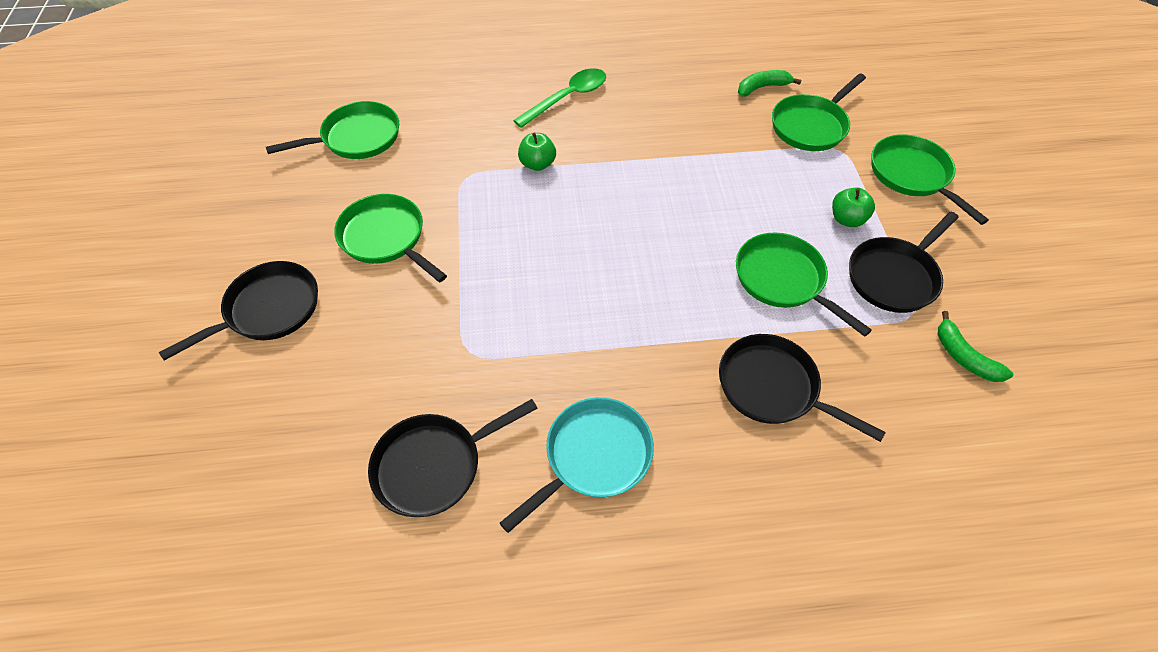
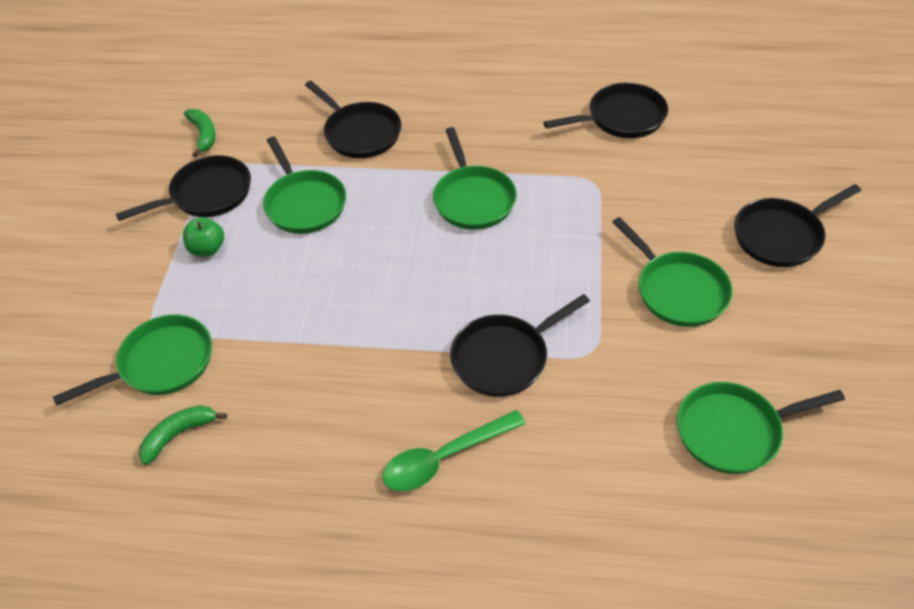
camera: 165 degrees left, 5 degrees down
turquoise pan [500,397,654,533] -> none
green apple [518,133,556,171] -> black pan [450,294,590,397]
green banana [738,70,802,97] -> green banana turned 150 degrees clockwise [139,405,227,465]
green pan [871,134,989,225] -> green pan moved to [433,127,517,230]

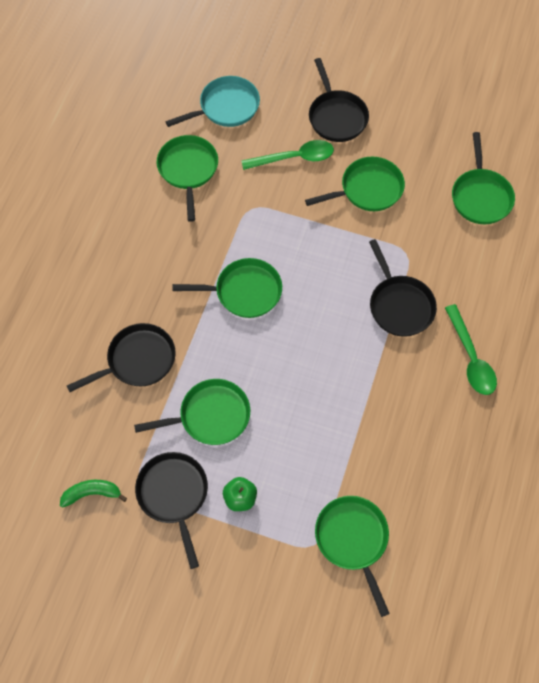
camera: 80 degrees left, 15 degrees up
green banana [139,405,227,465] -> none
black pan [543,83,668,138] -> green pan [157,135,218,222]
none -> turquoise pan [165,76,260,127]
none -> green spoon [241,140,334,170]

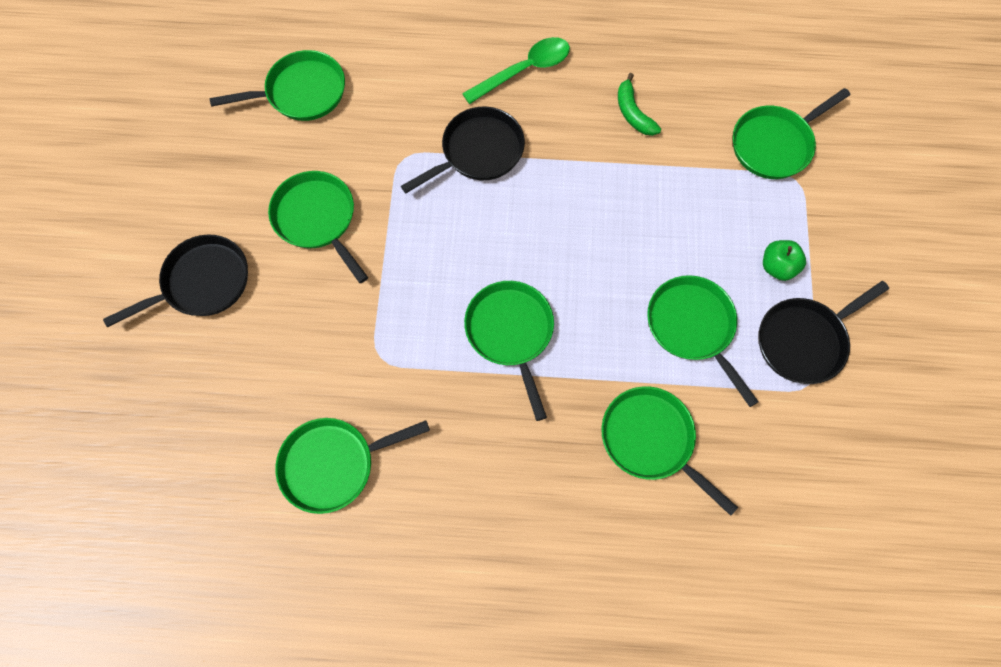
camera: 105 degrees left, 5 degrees up
green banana [60,480,127,508] -> green banana moved to [618,73,661,136]
black pan [67,323,176,392] -> green pan [601,386,738,516]
turquoise pan [165,76,260,127] -> none
green spoon [241,140,334,170] -> none

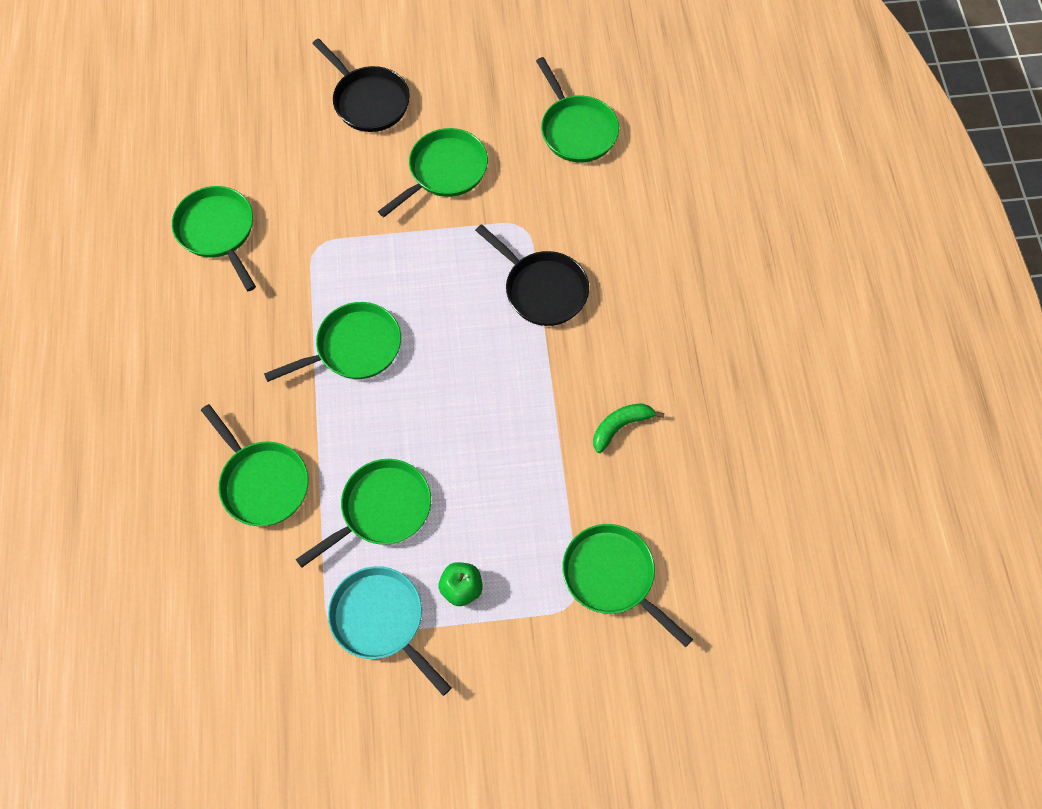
camera: 80 degrees right, 5 degrees down
green spoon [462,37,570,104] -> none
green pan [601,386,738,516] -> green pan turned 105 degrees clockwise [201,404,309,526]
black pan [759,281,889,384] -> turquoise pan [328,566,452,696]

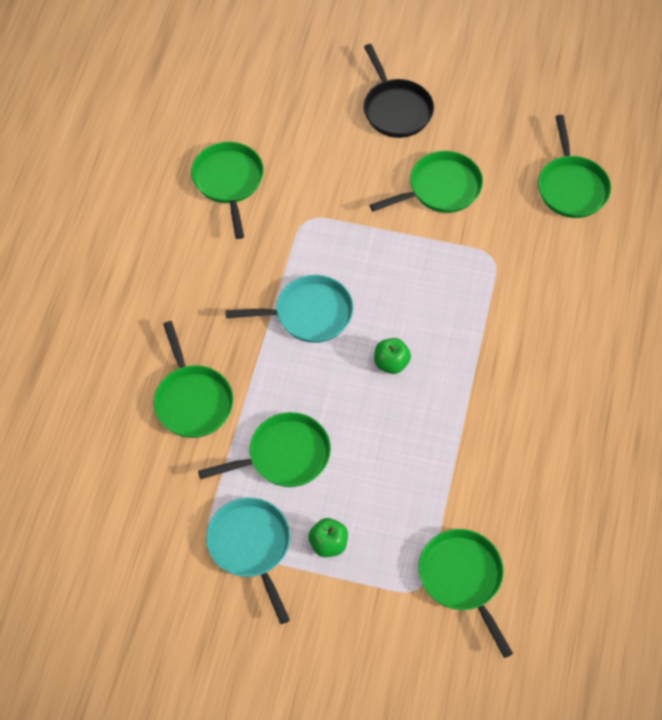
camera: 20 degrees right, 5 degrees down
green pan [264,302,401,382] -> turquoise pan [225,275,353,343]
black pan [475,224,589,326] -> none
green banana [593,403,664,453] -> none
none -> green apple [374,338,411,374]

